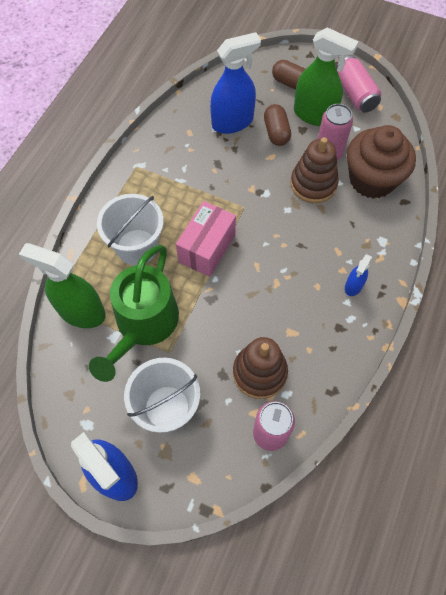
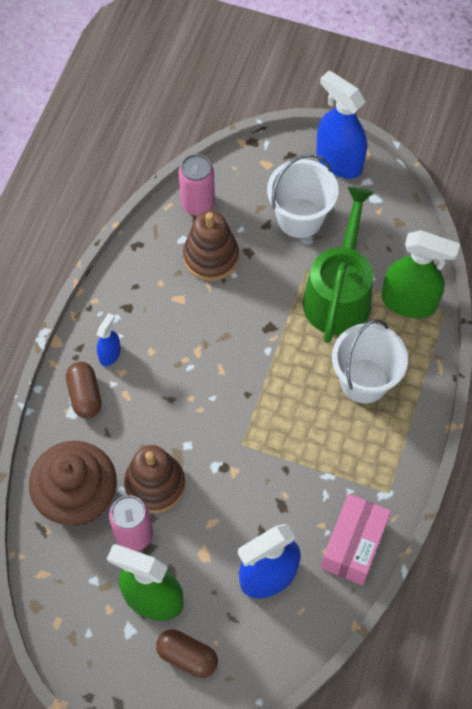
camera: 175 degrees right, 0 degrees up
pink box [176,201,236,277] -> pink box moved to [321,494,391,585]
brown capsule [264,104,291,146] -> brown capsule moved to [66,362,102,418]
pink can [336,56,381,112] -> none

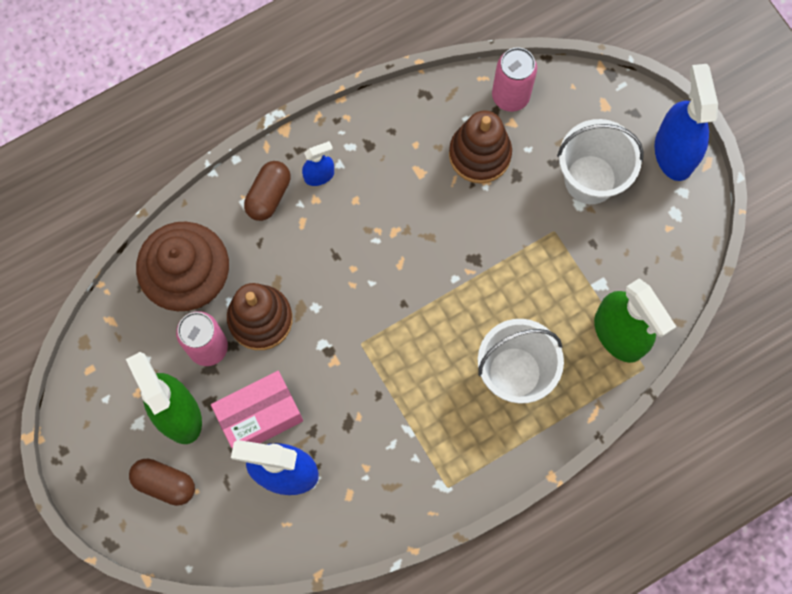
camera: 40 degrees right, 10 degrees up
brown capsule [156,629,218,678] -> brown capsule turned 45 degrees counterclockwise [129,459,195,506]
green watering can [303,187,374,343] -> none
pink box [321,494,391,585] -> pink box moved to [211,371,303,449]

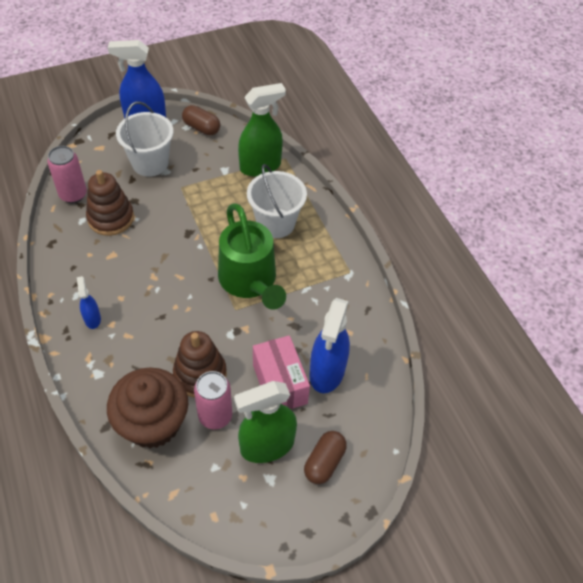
camera: 85 degrees left, 20 degrees down
brown capsule [244,161,291,221] -> brown capsule moved to [182,105,220,135]
none -> green watering can [218,203,286,310]

